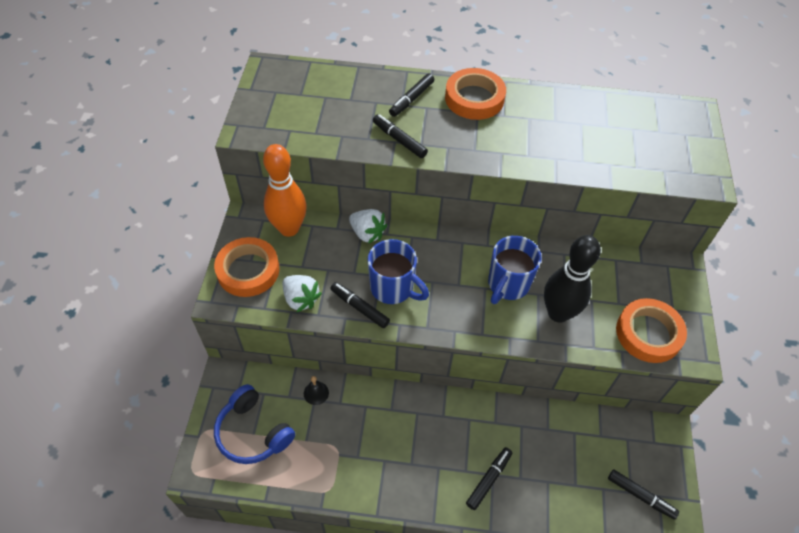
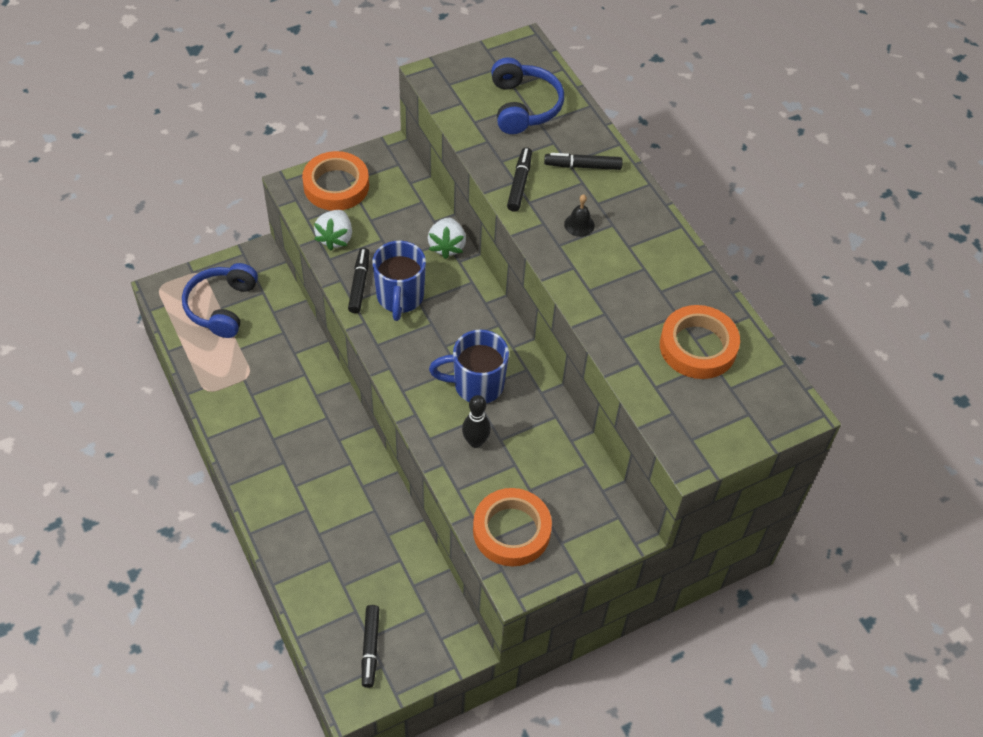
camera: 55 degrees right, 0 degrees up
orange bowling pin [263,144,306,237] -> none
black bell [304,376,329,405] -> black bell moved to [564,194,595,237]
orange tape [445,68,506,120] -> orange tape moved to [660,305,740,379]
black marker [466,447,512,510] -> none
black bowling pin [544,235,601,323] -> black bowling pin [462,395,491,448], size x0.55
none -> blue headphones [491,57,564,134]

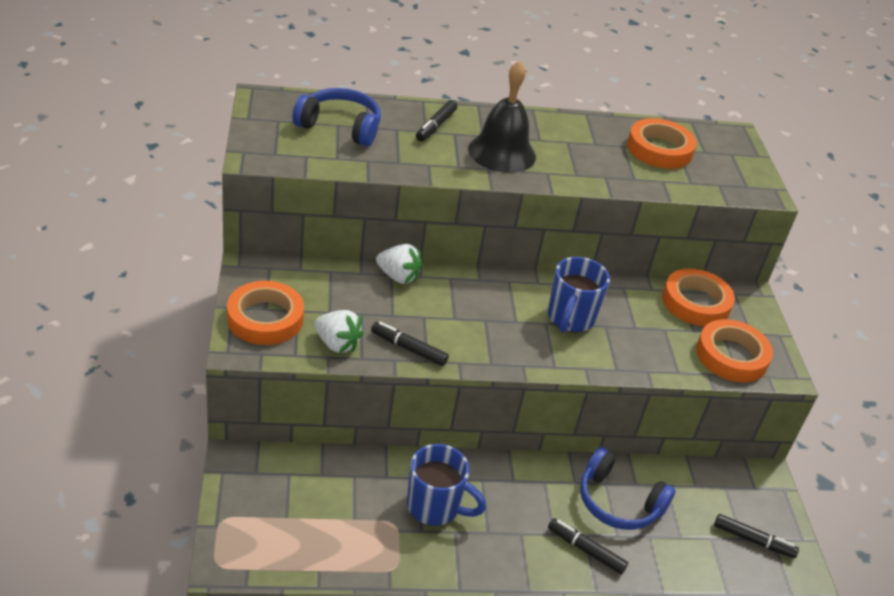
camera: 70 degrees left, 15 degrees down
blue headphones [182,263,258,338] -> blue headphones moved to [580,447,676,530]
blue mug [372,241,426,321] -> blue mug moved to [407,444,486,526]
black bowling pin [462,395,491,448] -> none
black marker [507,147,532,212] -> black marker moved to [548,518,628,574]
black bell [564,194,595,237] -> black bell [468,61,536,173], size x2.37
none -> orange tape [662,268,735,326]

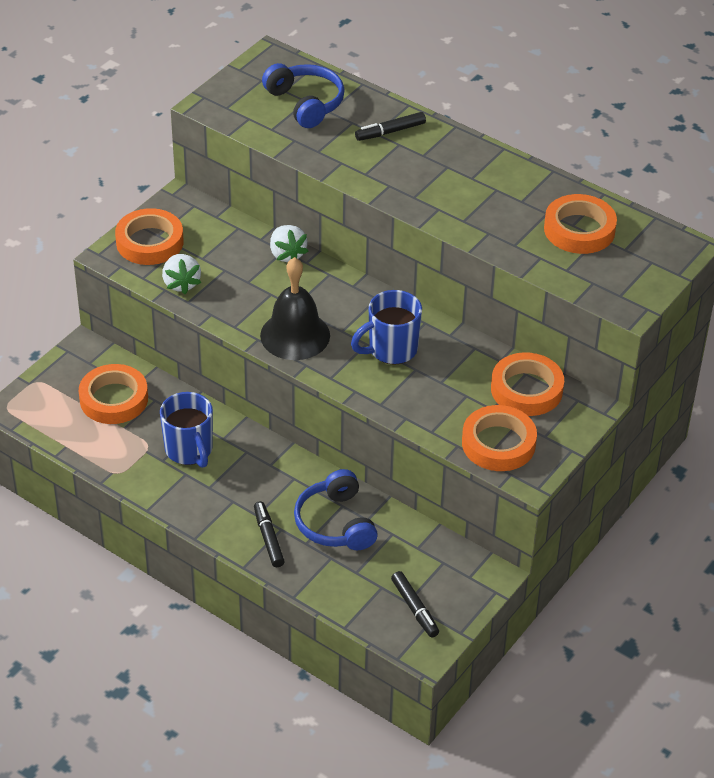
camera: 45 degrees right, 5 degrees up
black marker [371,322,449,366] -> none
black bell [468,61,536,173] -> black bell moved to [260,257,330,360]
none -> orange tape [79,364,148,424]

